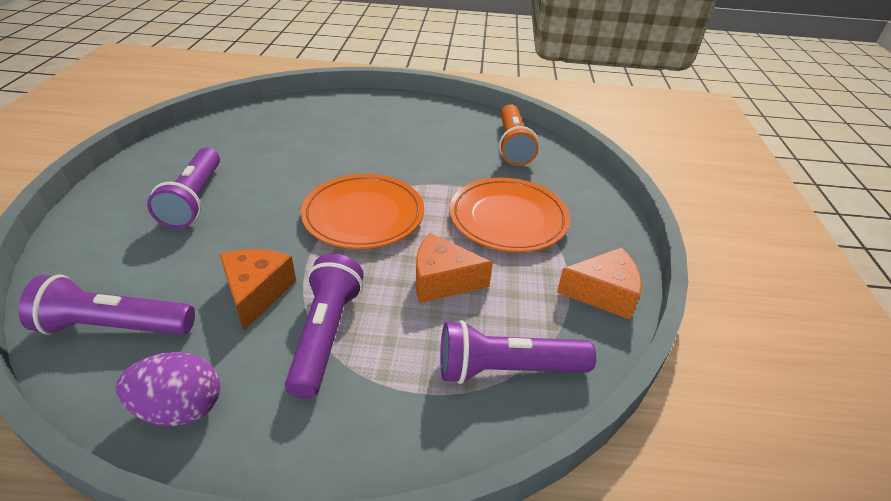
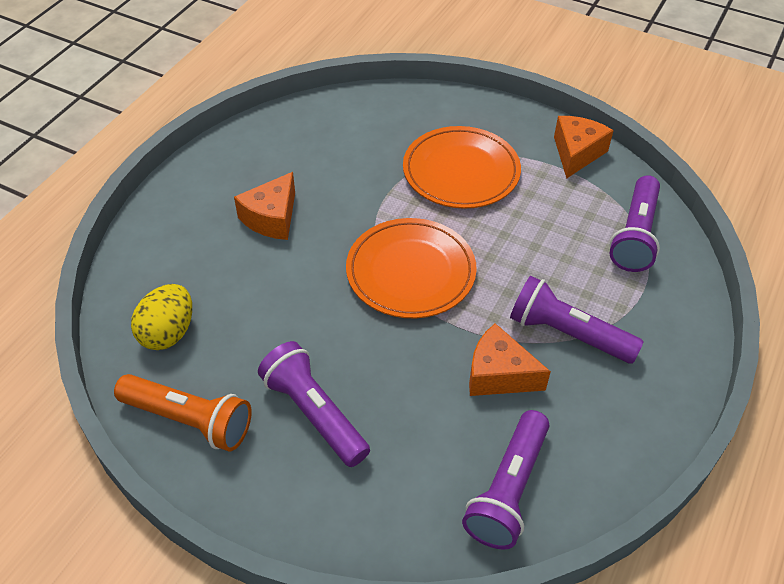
camera: 65 degrees left, 10 degrees up
purple egg [116,352,220,426] -> none
purple flashlight [147,148,220,229] -> purple flashlight turned 150 degrees counterclockwise [258,341,370,467]
orange cheese [416,233,493,303] -> orange cheese moved to [234,172,295,240]
orange flashlight [499,104,538,166] -> orange flashlight moved to [114,374,252,451]
none -> yellow egg [131,284,192,350]

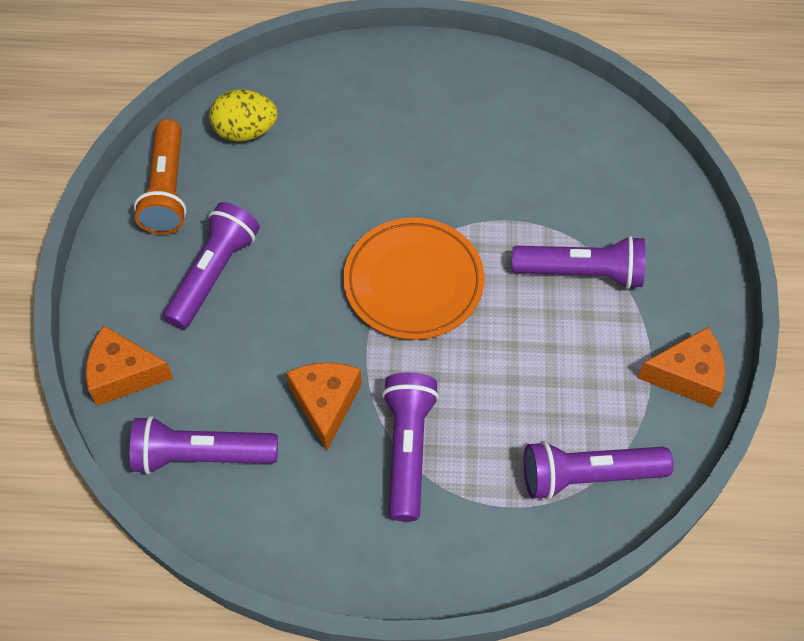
camera: 65 degrees right, 10 degrees up
orange cheese [234,172,295,240] -> orange cheese moved to [86,325,173,406]
orange plate [403,126,521,209] -> purple flashlight [512,236,646,289]

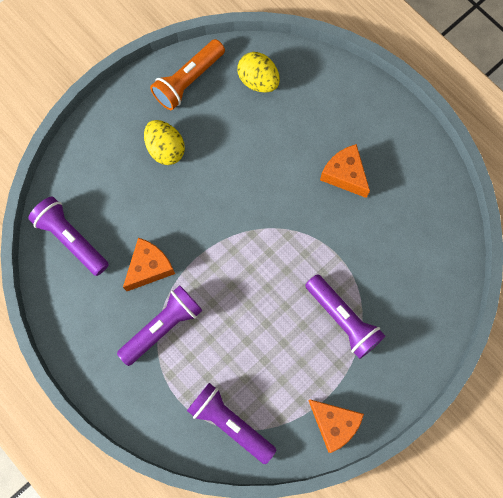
camera: 45 degrees right, 15 degrees up
orange cheese [86,325,173,406] -> orange cheese moved to [320,144,370,198]
purple flashlight [163,202,260,329] -> yellow egg [144,120,185,165]
orange plate [343,218,485,340] -> none

